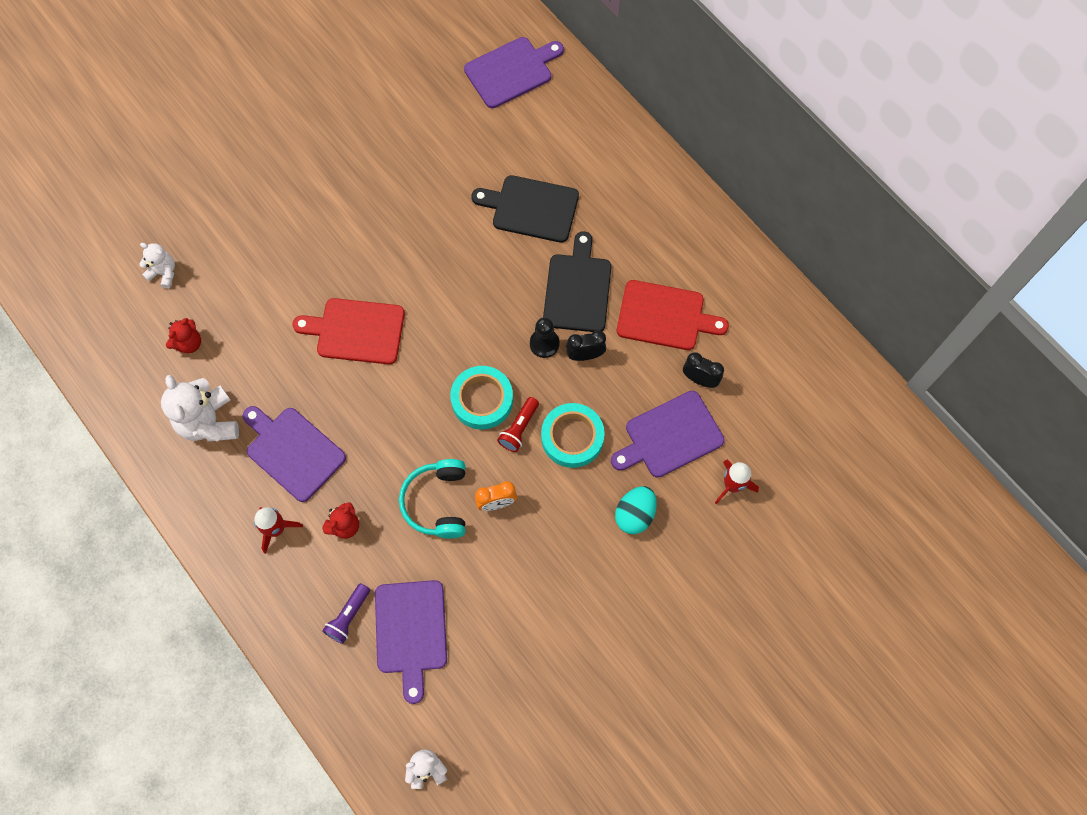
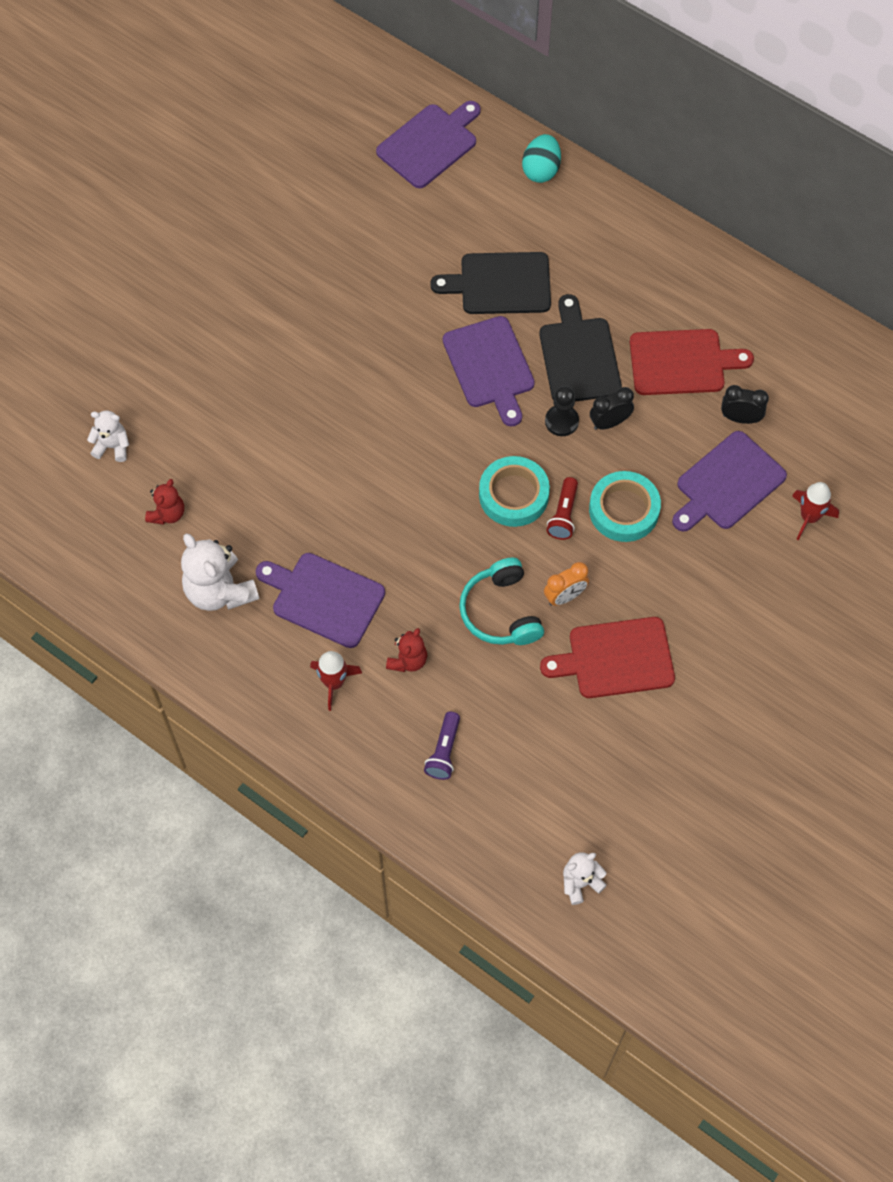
camera: 15 degrees left, 5 degrees down
red cutting board [293,298,405,364] -> red cutting board moved to [540,617,675,698]
purple cutting board [375,580,447,704] -> purple cutting board moved to [443,316,535,427]
turquoise egg [615,486,657,534] -> turquoise egg moved to [522,134,561,183]

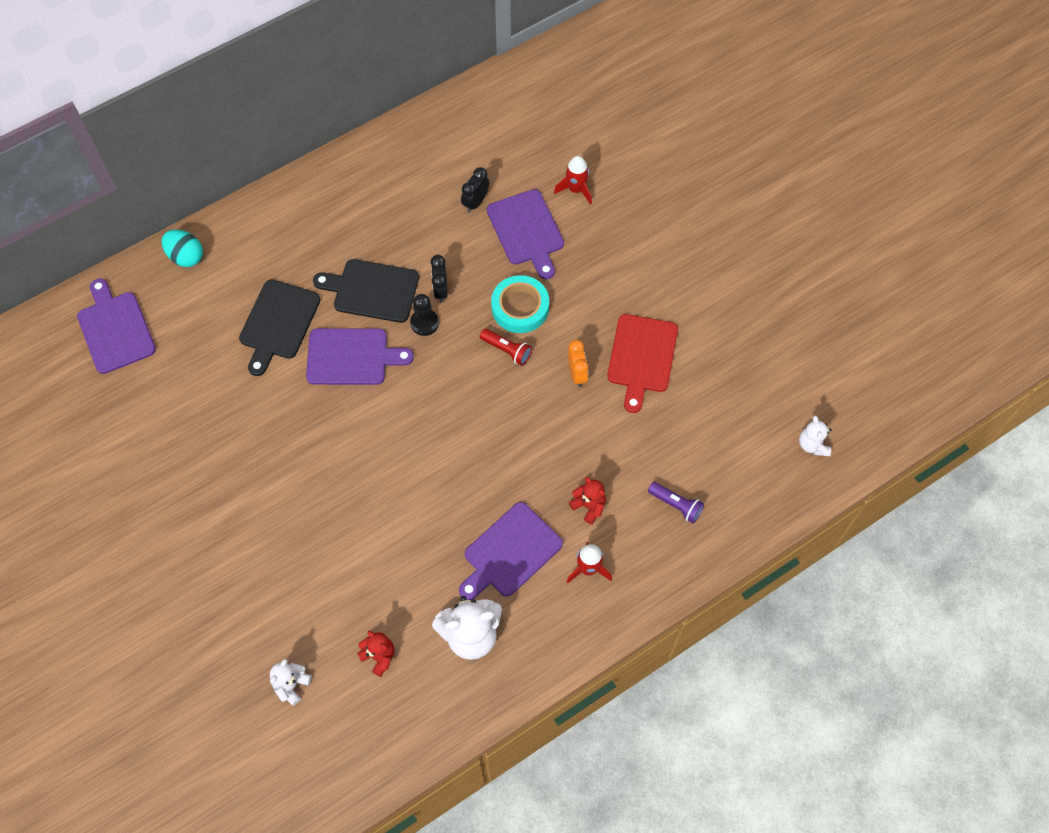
camera: 70 degrees left, 0 degrees up
turquoise headphones [459,558,544,645] -> none
turquoise tape [479,456,550,527] -> none
red cutting board [630,329,754,395] -> none

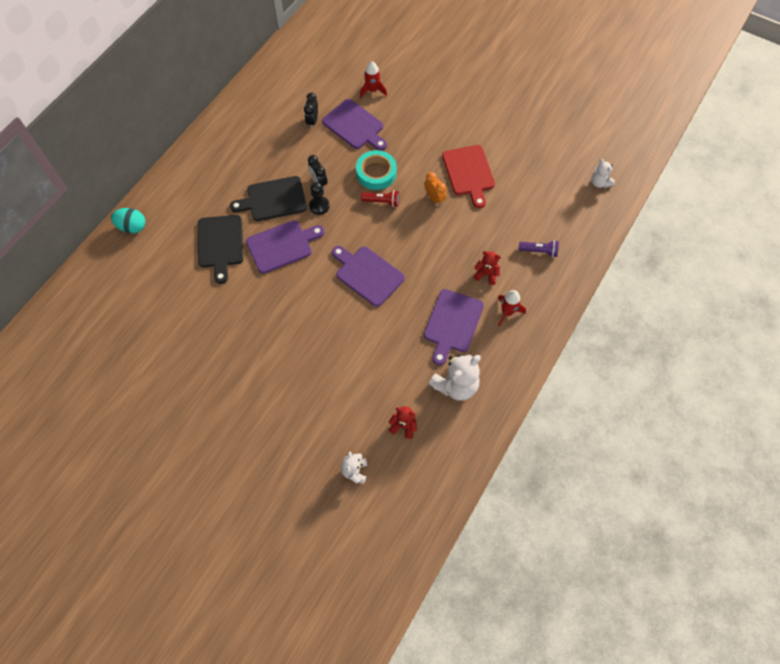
camera: 25 degrees left, 0 degrees up
purple cutting board [77,278,156,374] -> purple cutting board moved to [332,246,405,307]

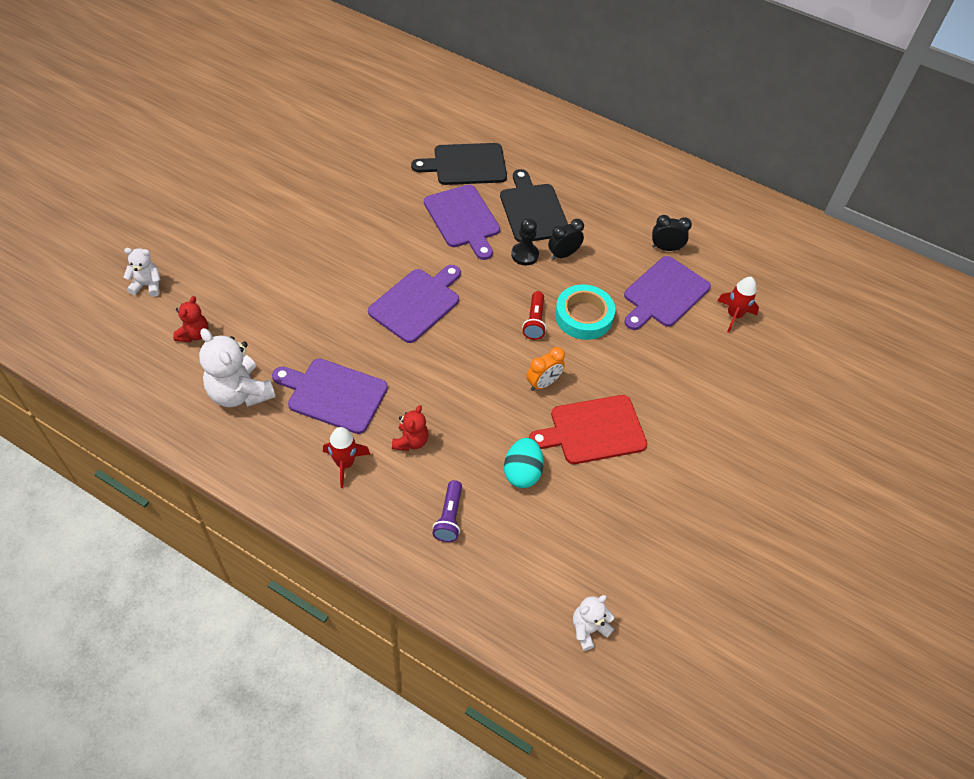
camera: 85 degrees right, 10 degrees down
turquoise egg [111,208,145,233] -> turquoise egg moved to [504,438,544,488]

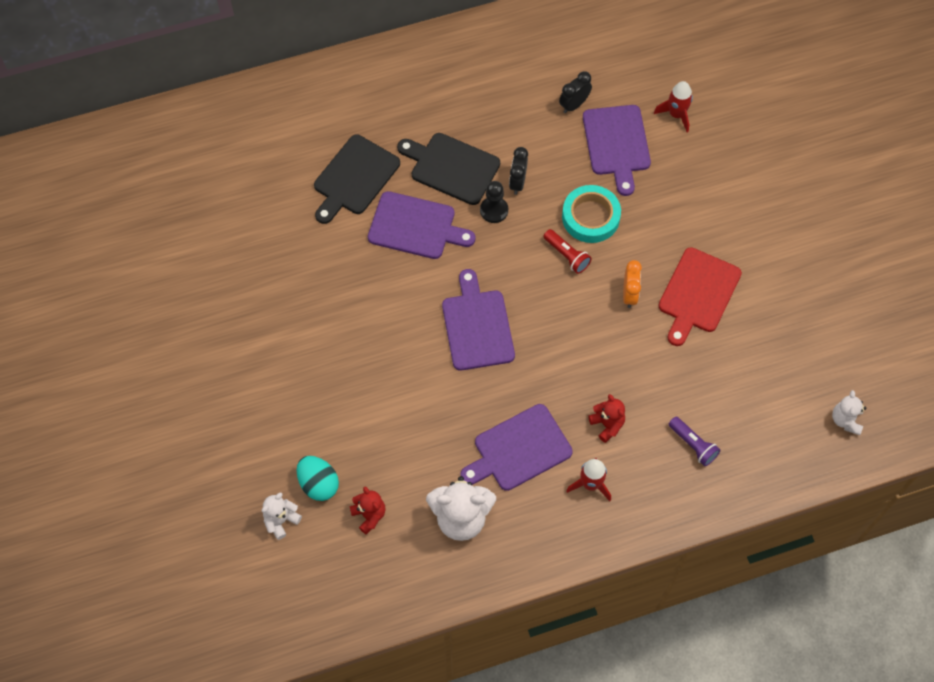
camera: 45 degrees left, 10 degrees up
turquoise egg [504,438,544,488] -> turquoise egg moved to [297,456,339,501]

